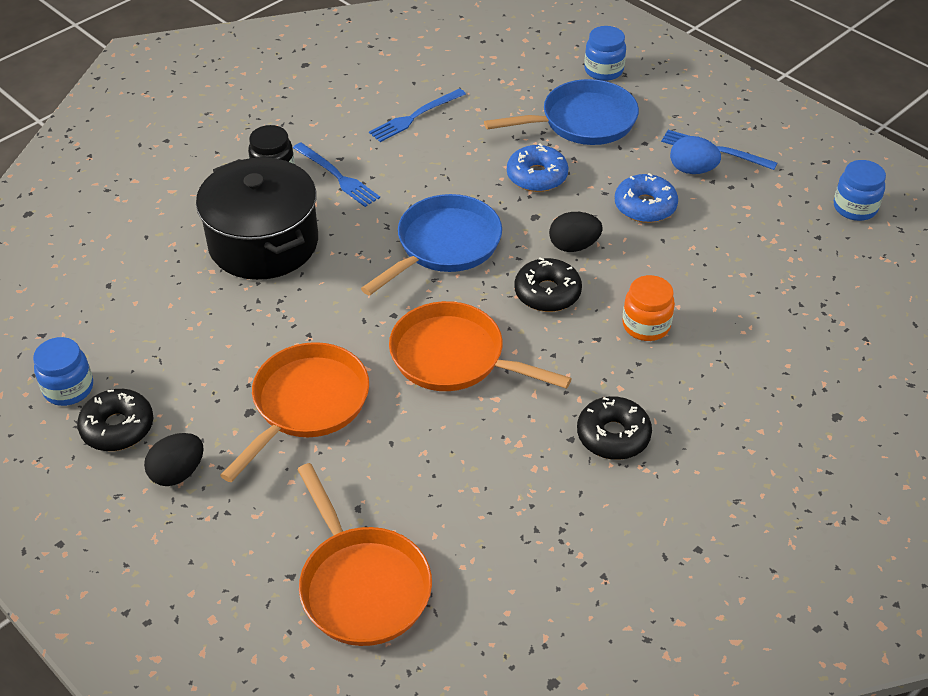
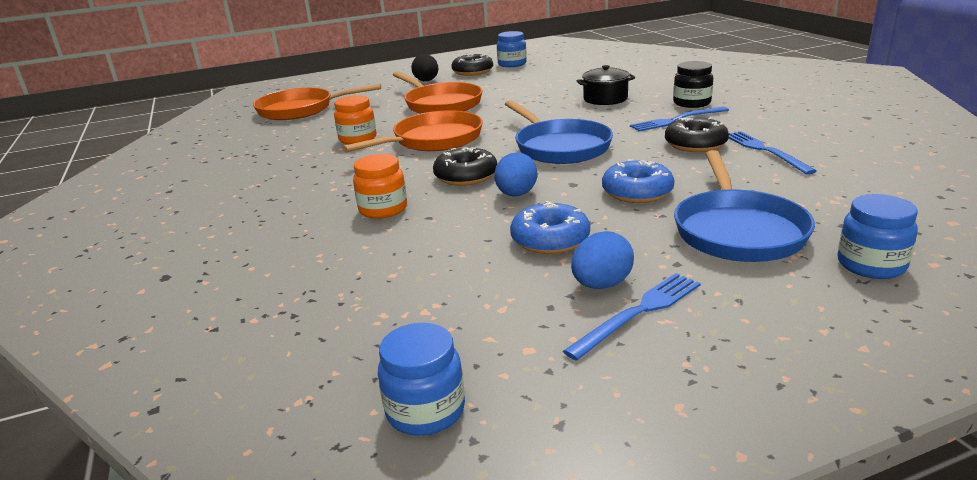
camera: 115 degrees right, 20 degrees down
black pot [196,157,318,280] -> black pot [577,65,635,105], size x0.52
black egg [549,212,603,252] -> blue egg [494,152,537,197]
black donut [577,396,652,460] -> black donut moved to [665,117,729,152]
none -> orange jar [334,95,376,144]

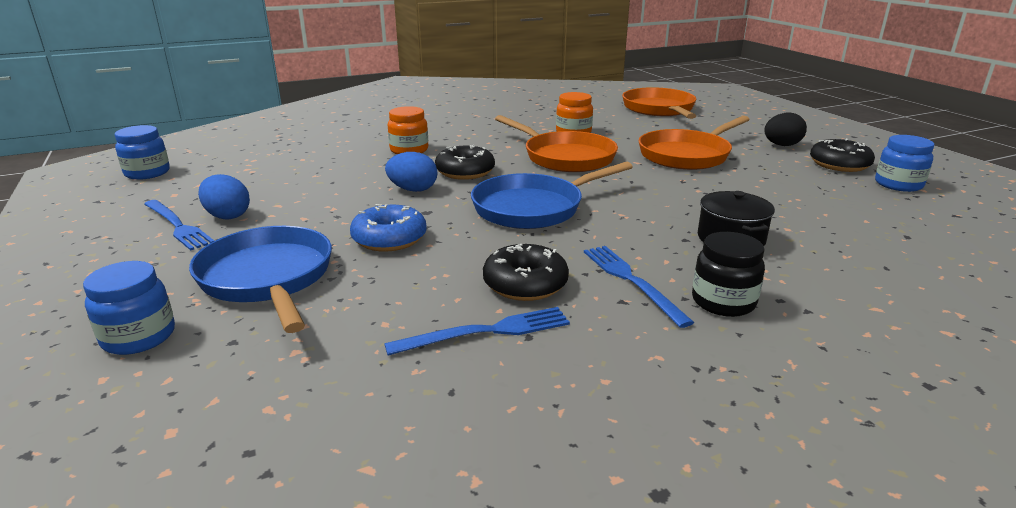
camera: 85 degrees right, 0 degrees up
blue donut [510,201,590,254] -> none
blue pan [674,150,815,262] -> blue pan turned 60 degrees clockwise [189,226,332,333]

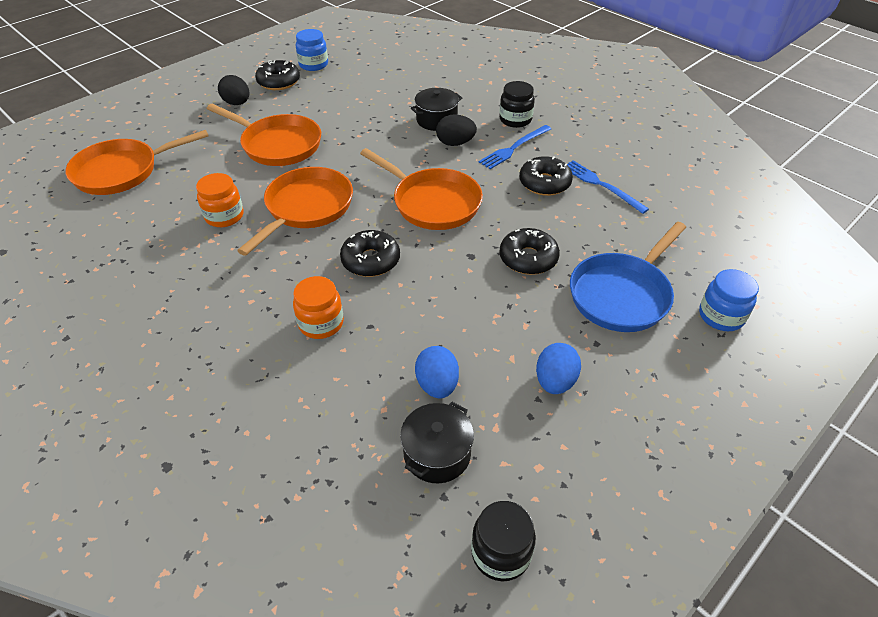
camera: 110 degrees left, 20 degrees up
blue jar [115,125,170,180] -> black jar [471,501,536,582]
blue fork [144,200,214,250] -> none
blue donut [350,204,427,252] -> black donut [499,228,560,275]
blue egg [385,152,437,192] -> blue egg moved to [415,346,459,398]
blue pan [471,162,633,229] -> orange pan [360,148,483,230]
none -> black pot [400,402,474,484]
none -> black egg [436,114,477,146]

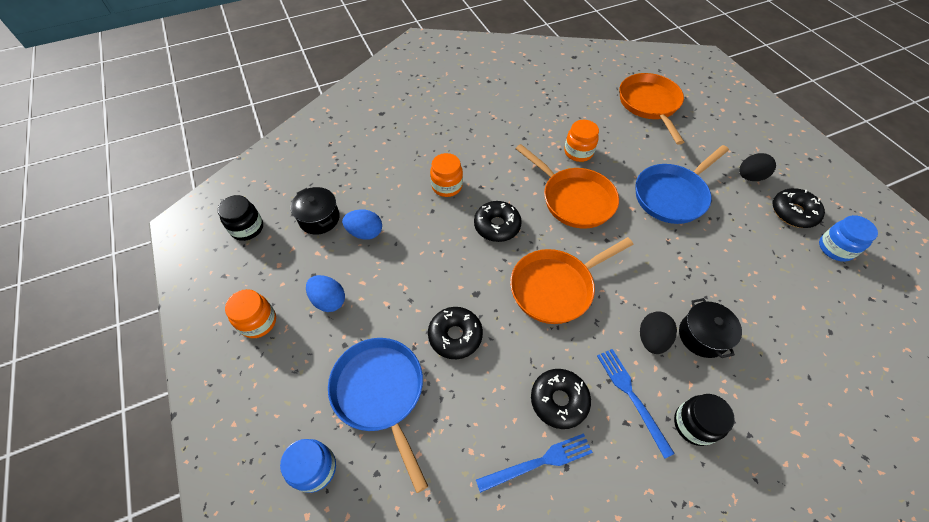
camera: 110 degrees right, 10 degrees up
orange pan [207,104,321,166] -> blue pan [635,145,729,224]
none -> orange jar [225,289,276,338]

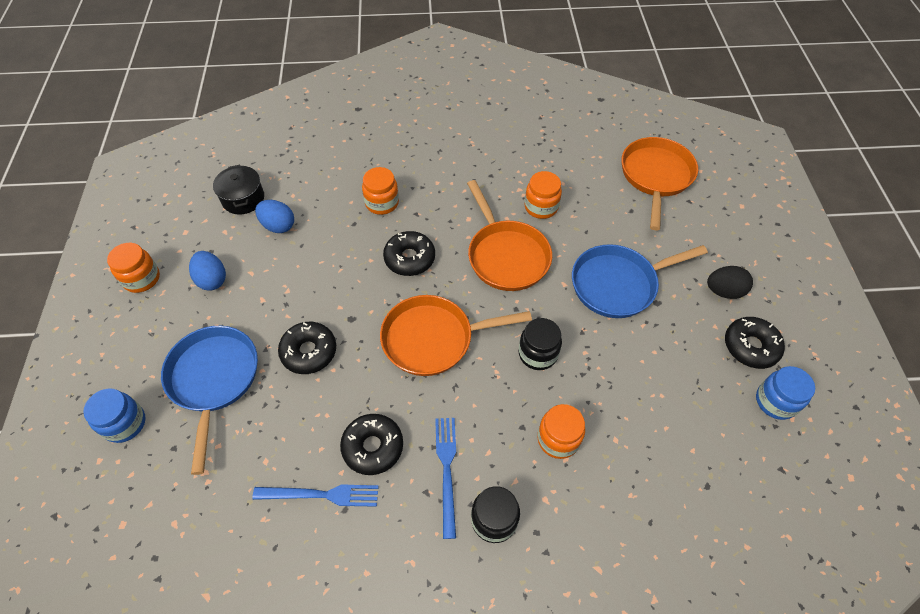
camera: 20 degrees right, 0 degrees up
black jar [217,195,263,241] -> black jar moved to [519,318,562,370]
black egg [640,311,677,354] -> none
black pot [679,298,742,358] -> orange jar [537,404,585,459]

